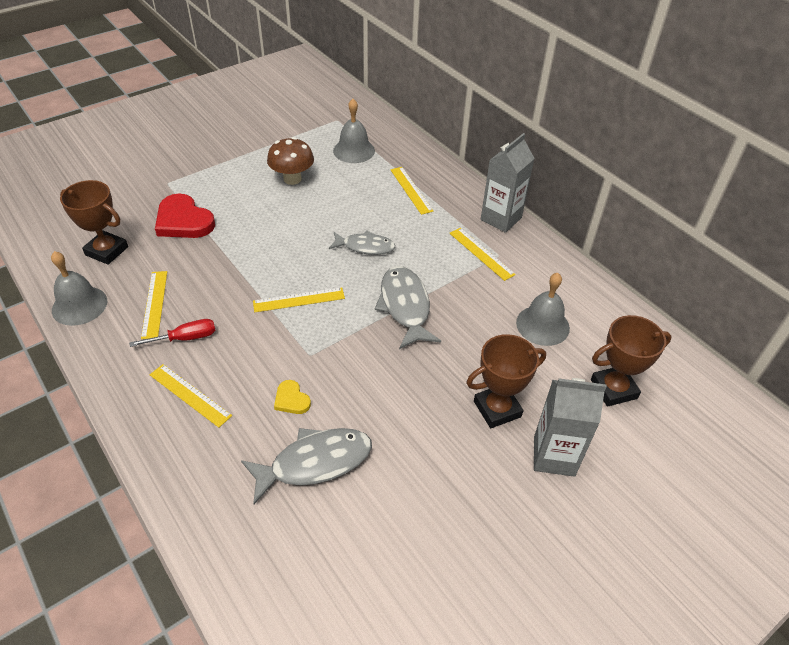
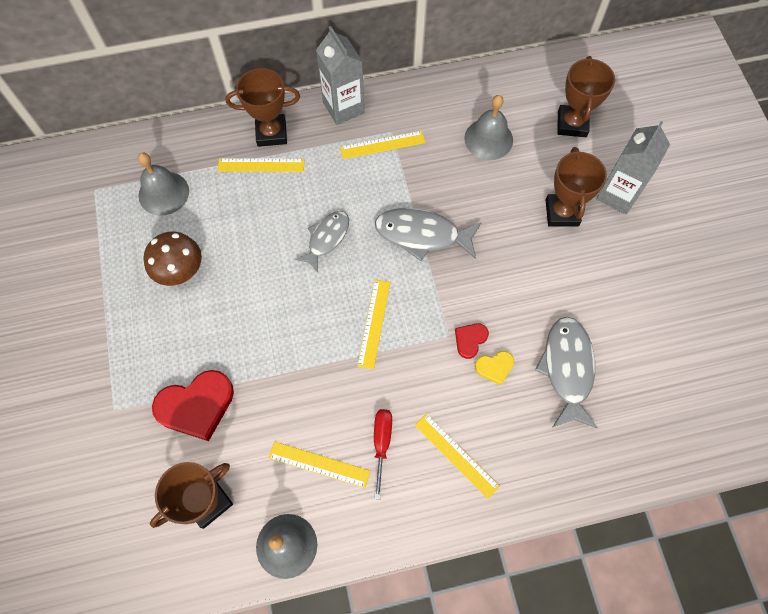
camera: 65 degrees left, 20 degrees up
yellow ruler [150,364,232,428] -> yellow ruler turned 75 degrees clockwise [414,413,500,499]
none -> brown trophy [225,68,300,147]
none -> red heart [455,323,489,359]

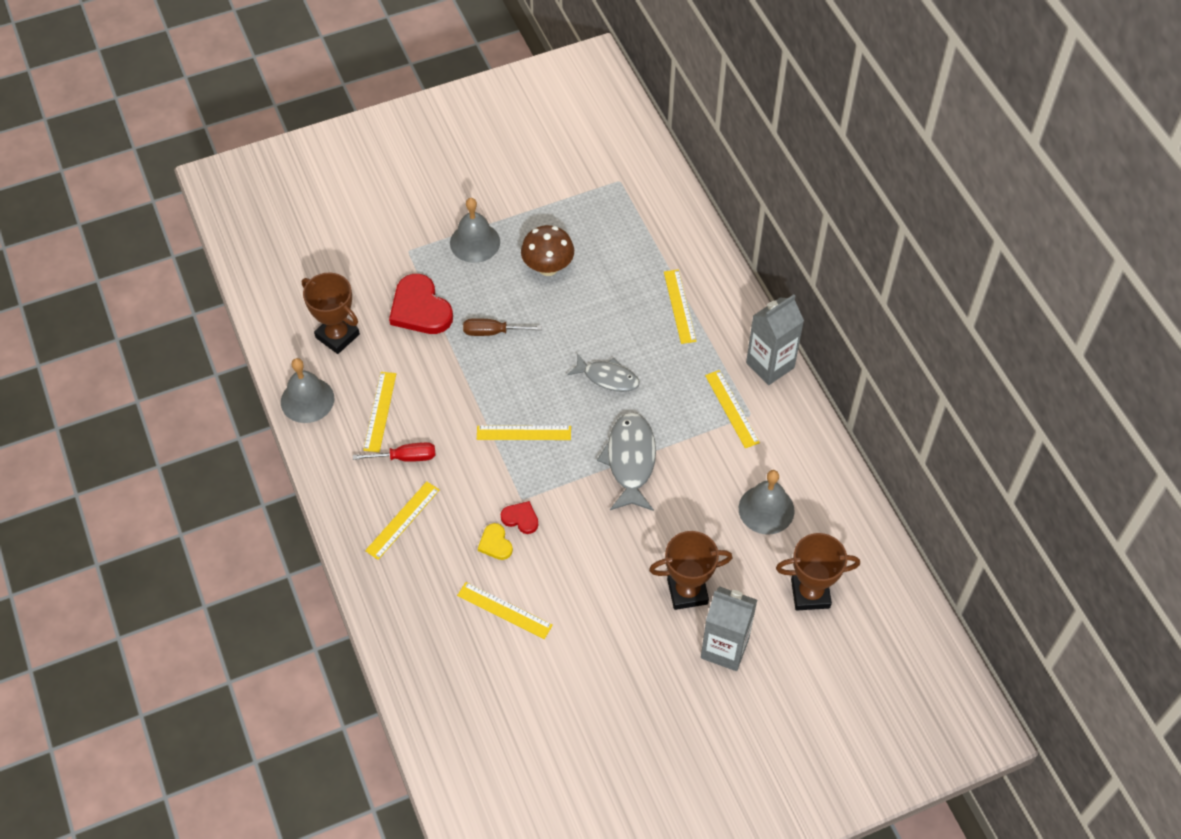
camera: 80 degrees right, 10 degrees down
grey bell [138,153,189,216] -> grey bell moved to [450,198,500,263]
brown trophy [225,68,300,147] -> none
grey fish [535,317,598,428] -> yellow ruler [457,582,553,639]
none -> brown screwdriver [463,318,542,336]

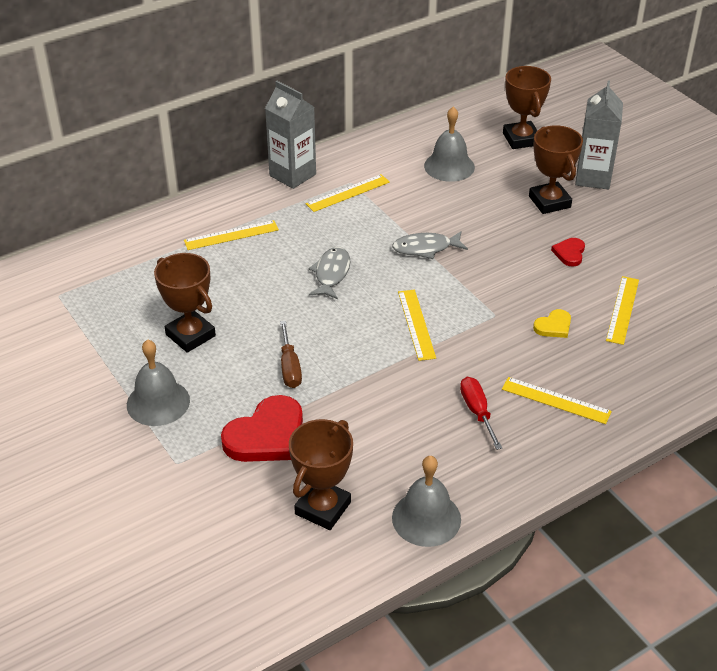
camera: 100 degrees left, 15 degrees down
yellow ruler [363,372,396,452] -> none
red heart [501,501,538,534] -> red heart moved to [551,238,585,267]
brown mushroom [521,225,574,276] -> brown trophy [154,253,216,353]
grey fish [597,412,656,511] -> grey fish [392,231,468,259], size x0.66

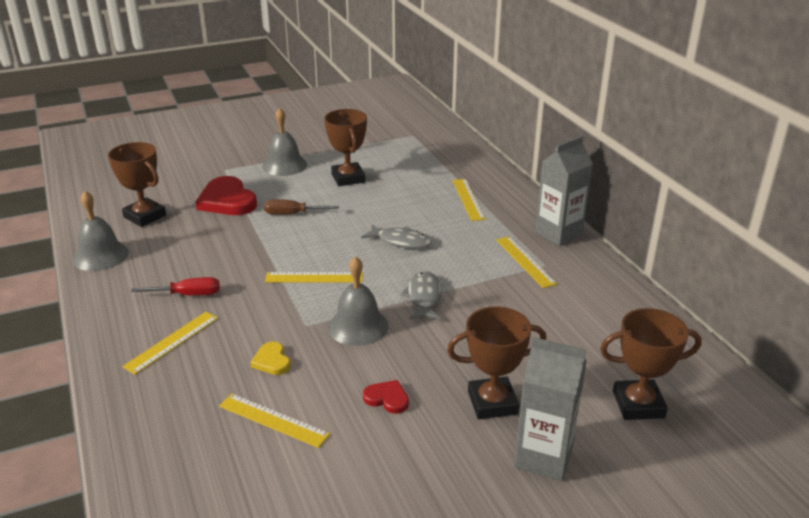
camera: 100 degrees right, 10 degrees down
brown trophy [154,253,216,353] -> brown trophy turned 75 degrees counterclockwise [324,109,367,186]
grey bell [424,107,475,182] -> grey bell moved to [328,256,389,346]

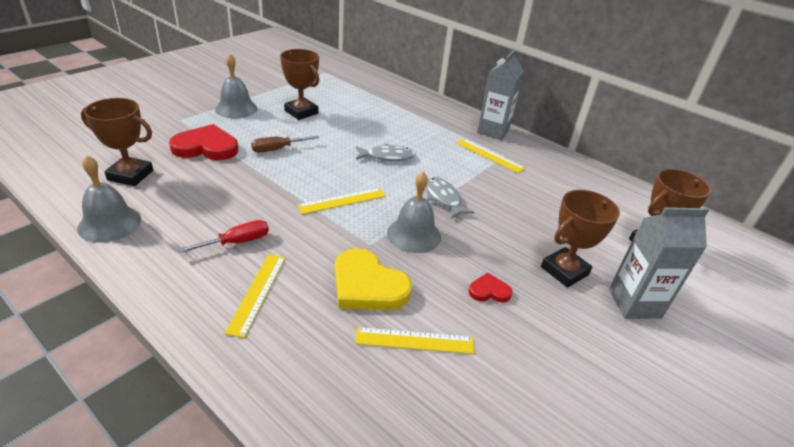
camera: 30 degrees left, 5 degrees up
red heart [195,176,257,215] -> red heart turned 150 degrees clockwise [169,124,238,160]
yellow heart [250,341,291,375] -> yellow heart [335,248,412,310], size x1.99
yellow ruler [452,179,486,221] -> none

